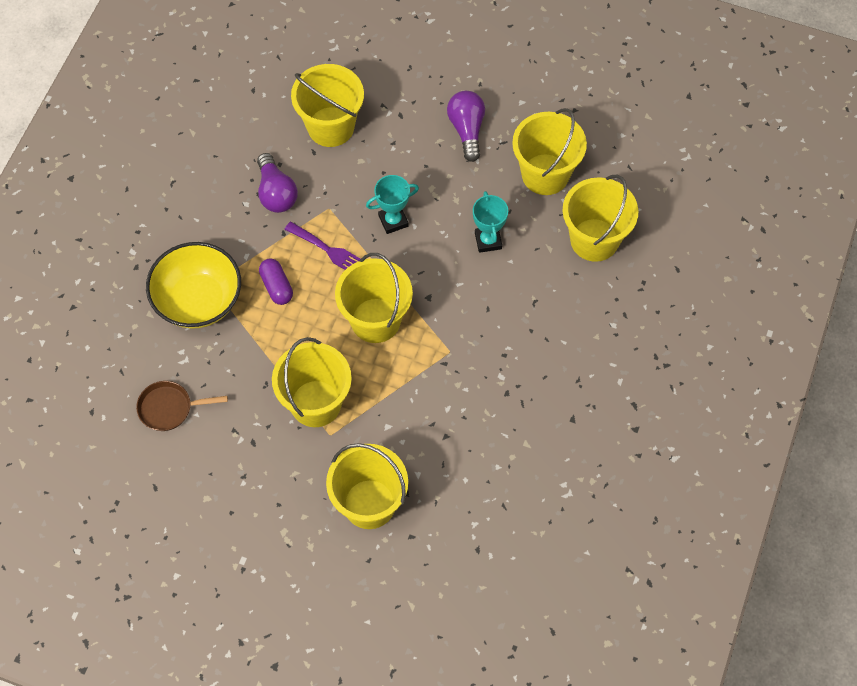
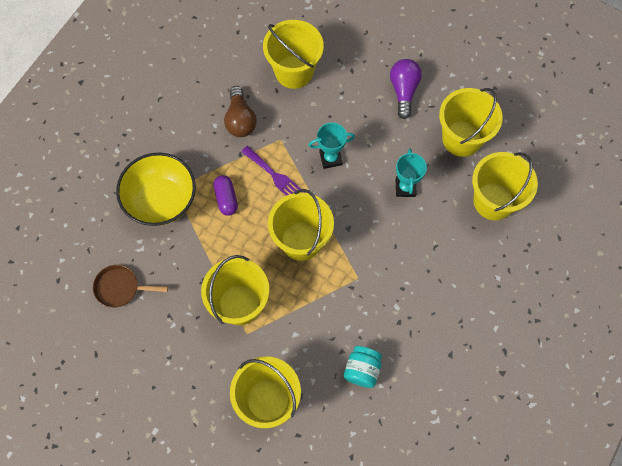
camera: 10 degrees right, 5 degrees up
purple light bulb [257,153,298,213] -> brown light bulb [224,86,257,137]
none -> turquoise jar [343,346,382,388]

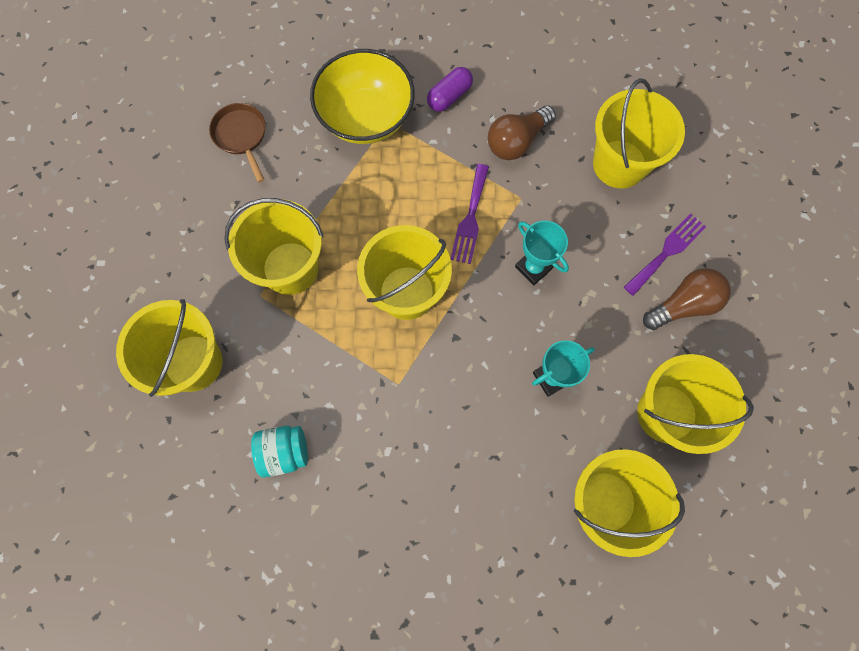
camera: 60 degrees right, 5 degrees up
purple capsule [213,175,238,216] -> purple capsule moved to [427,67,473,112]
purple light bulb [390,59,422,119] -> brown light bulb [643,268,731,330]
none -> purple fork [624,213,706,296]

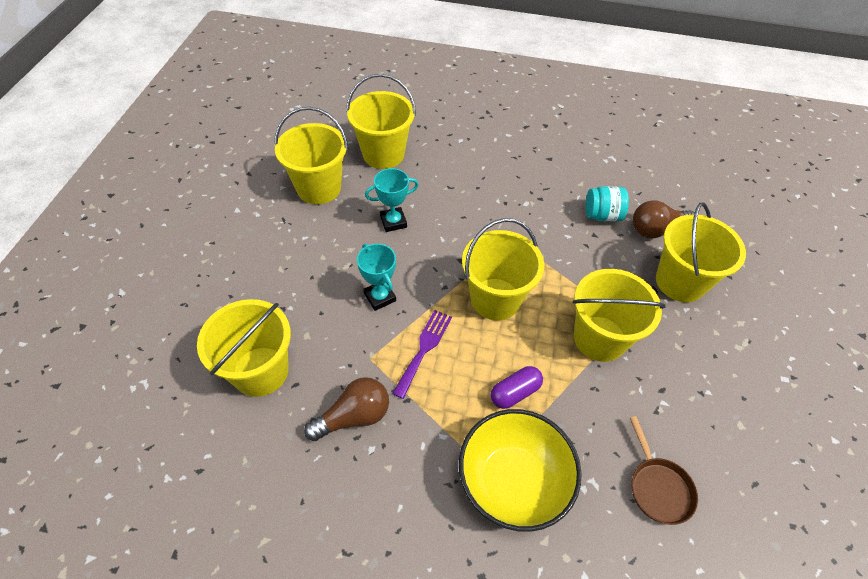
camera: 170 degrees left, 20 degrees down
purple capsule [427,67,473,112] -> purple capsule moved to [491,366,543,409]
purple fork [624,213,706,296] -> none
brown light bulb [643,268,731,330] -> brown light bulb moved to [633,200,694,238]

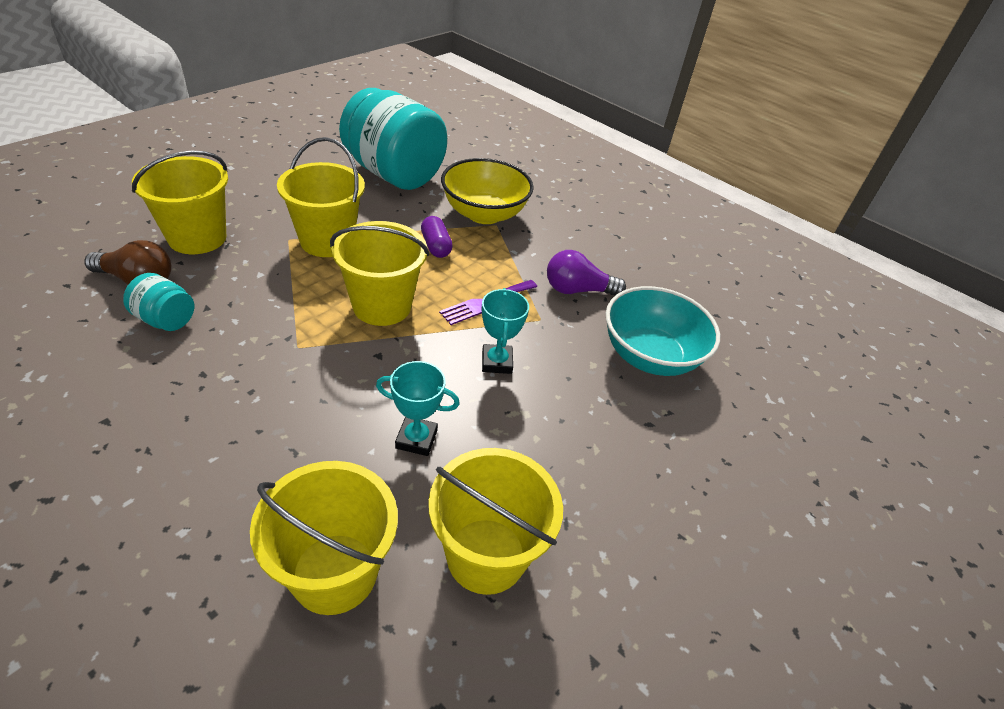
camera: 155 degrees left, 10 degrees down
yellow bucket [197,299,291,397] -> turquoise bowl [606,286,720,376]
brown light bulb [304,377,389,441] -> purple light bulb [547,250,626,295]
purple capsule [491,366,543,409] -> purple capsule turned 75 degrees clockwise [421,216,453,258]
brown pan [630,416,698,525] -> turquoise jar [339,88,447,190]

